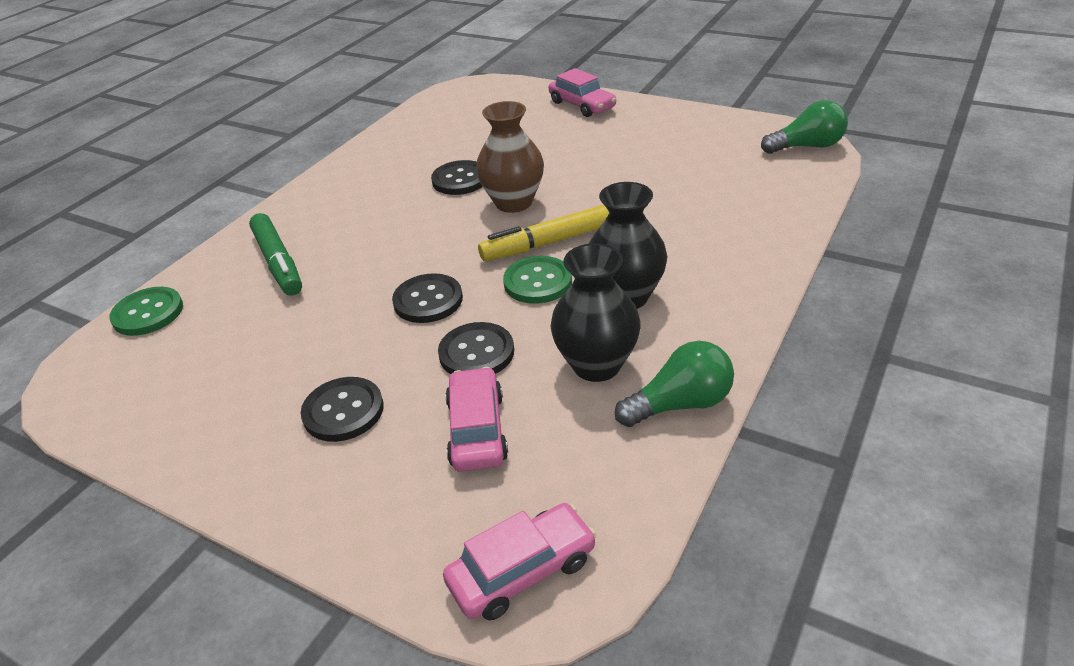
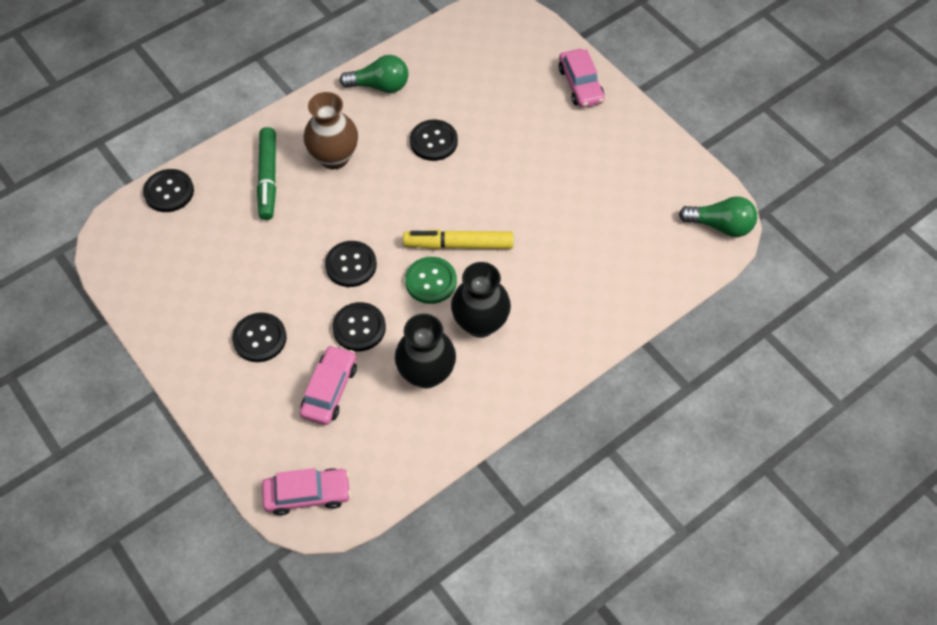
camera: 20 degrees right, 20 degrees up
green button [109,287,183,336] -> black button [143,169,194,212]
brown vase [476,101,544,213] -> brown vase moved to [304,92,358,169]
green light bulb [615,341,734,427] -> green light bulb moved to [340,55,408,93]

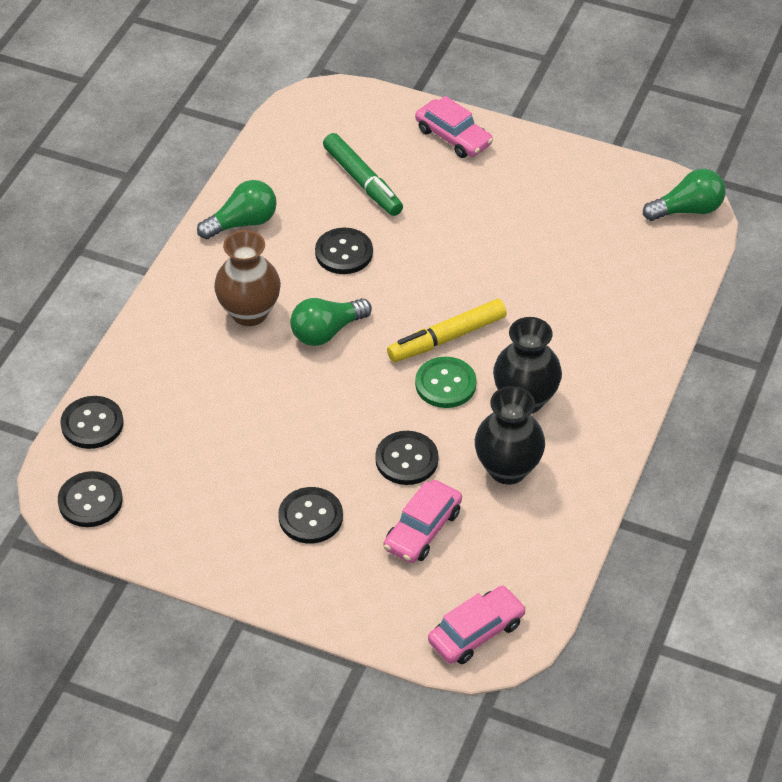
camera: 30 degrees left, 10 degrees down
green marker [257,127,276,220] -> green marker moved to [323,133,403,216]
pink car [300,345,357,425] -> pink car turned 135 degrees counterclockwise [384,480,462,563]
black button [325,241,377,287] -> black button moved to [58,471,123,527]
none -> green light bulb [290,298,372,346]

